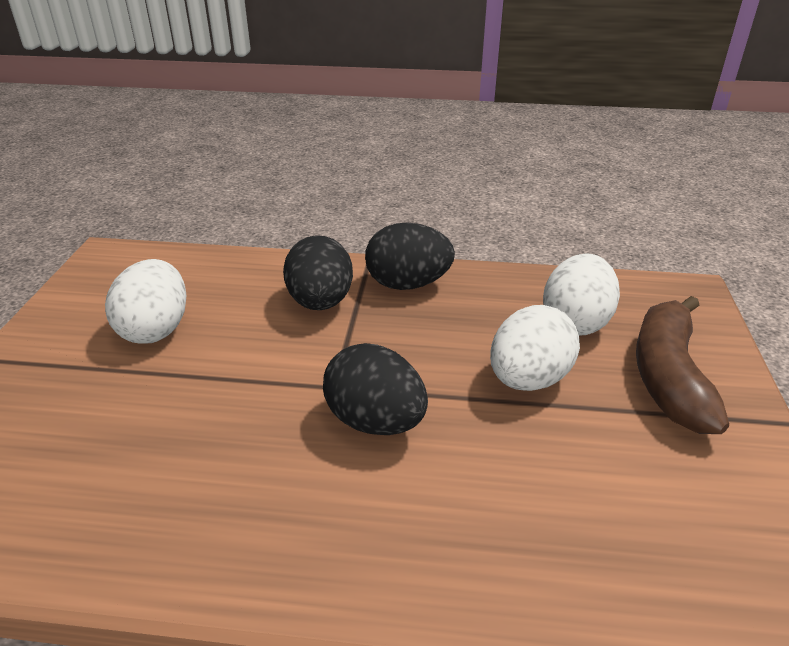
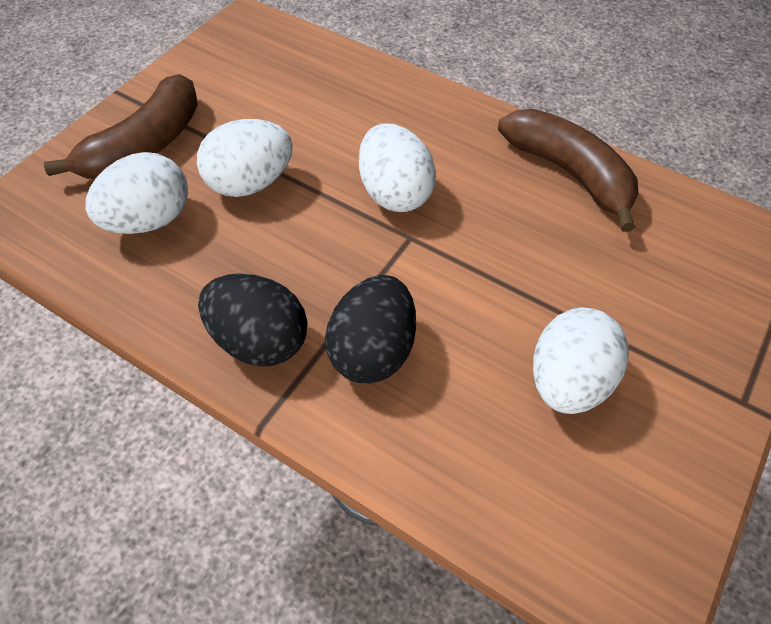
camera: 155 degrees left, 20 degrees up
black egg [323,343,428,435] -> white egg [359,124,436,212]
none -> brown banana [498,109,639,232]

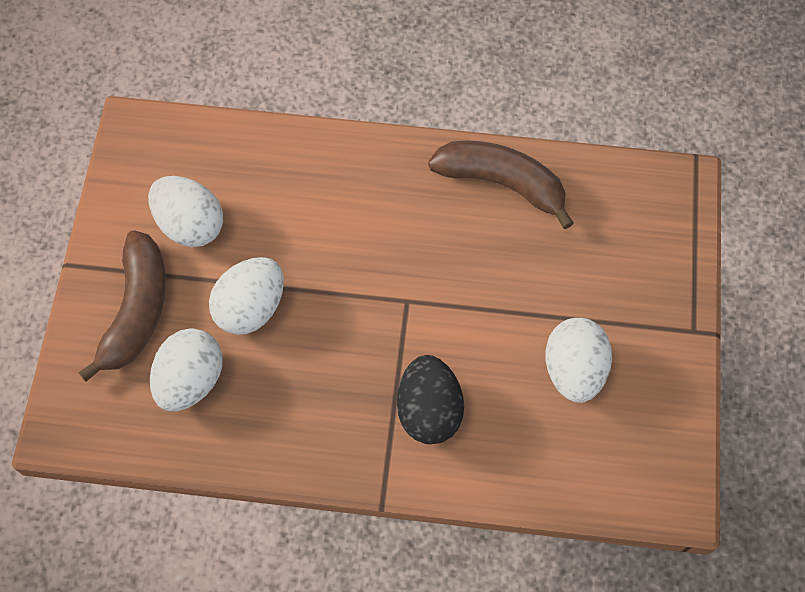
camera: 25 degrees left, 10 degrees up
black egg [198,273,307,366] -> none
white egg [359,124,436,212] -> white egg moved to [148,176,223,247]

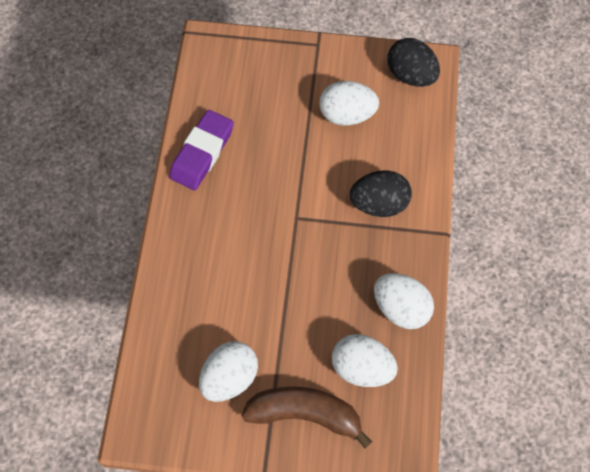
camera: 90 degrees left, 0 degrees up
white egg [209,257,284,335] -> white egg moved to [374,273,434,329]
brown banana [428,141,574,229] -> purple eraser [169,110,234,190]
none -> black egg [387,38,440,87]

